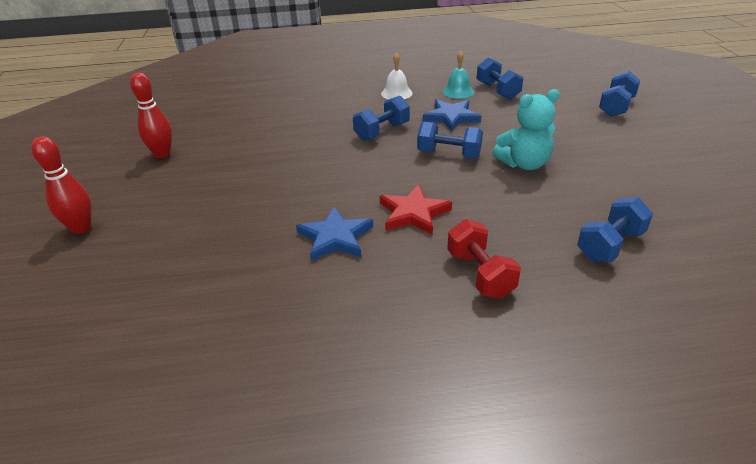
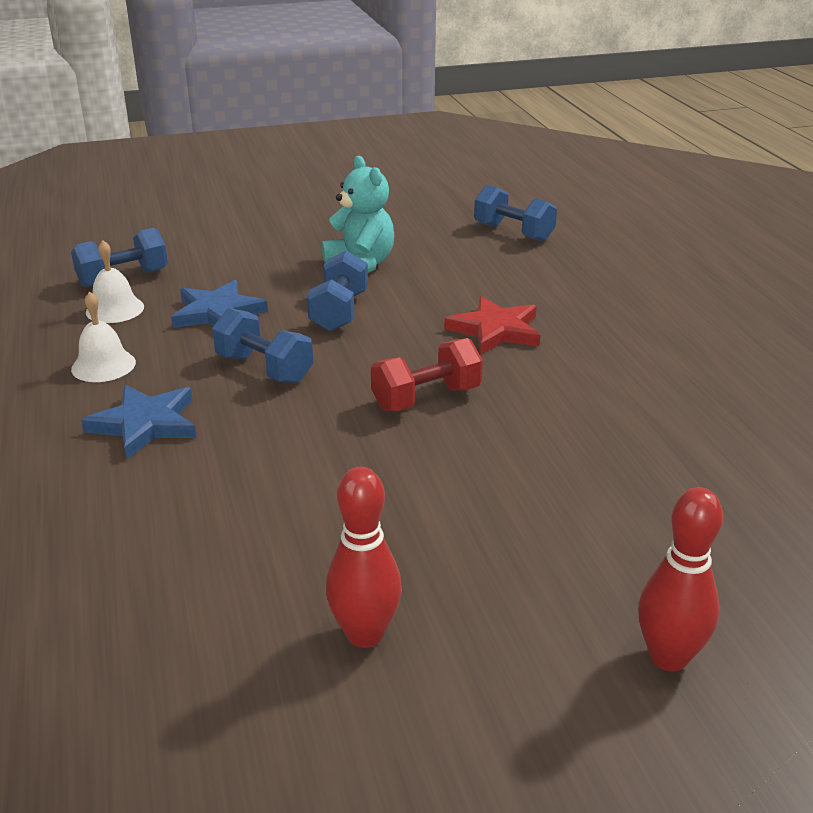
camera: 100 degrees left, 5 degrees down
blue star [296,207,373,261] -> blue star moved to [81,385,197,459]
turquoise bell [442,51,474,99] -> white bell [86,240,144,323]
red dumbbell [447,219,521,298] -> red dumbbell moved to [371,338,483,411]
blue dumbbell [599,71,640,117] -> none

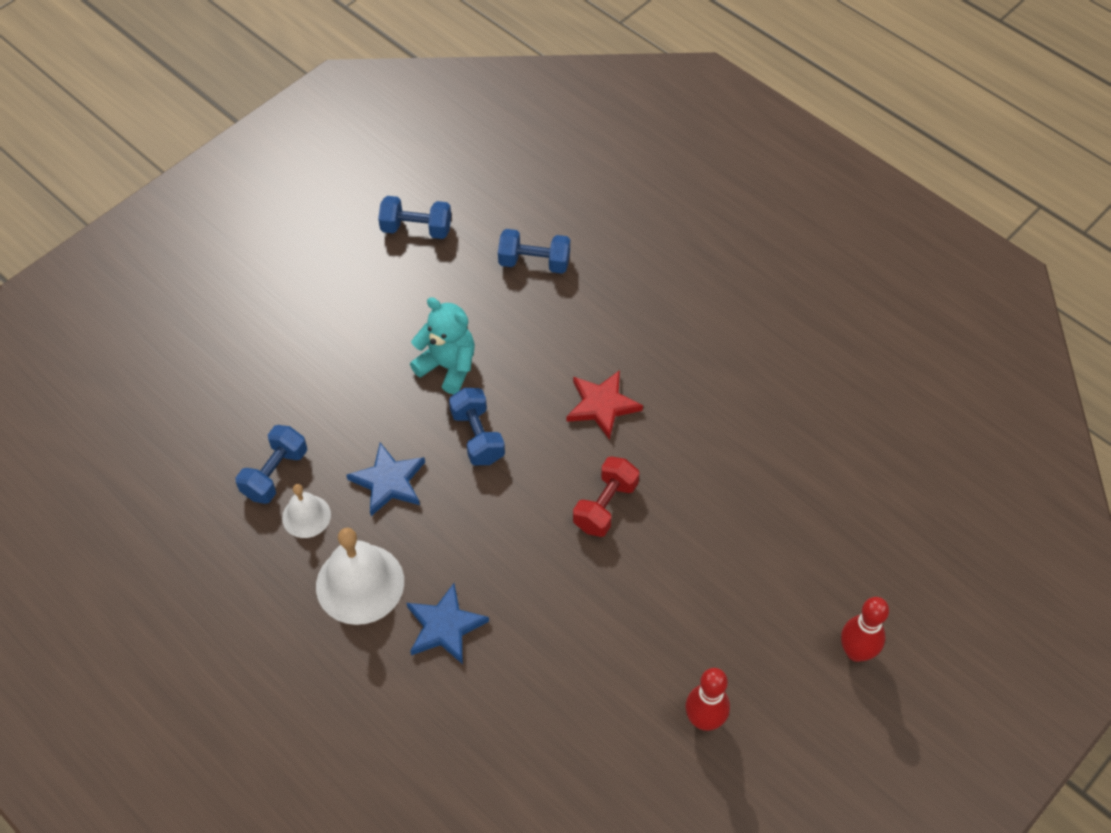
camera: 30 degrees left, 25 degrees up
white bell [71,291,136,382] -> white bell [316,528,404,625], size x1.76
blue dumbbell [212,308,313,383] -> blue dumbbell moved to [378,196,451,239]

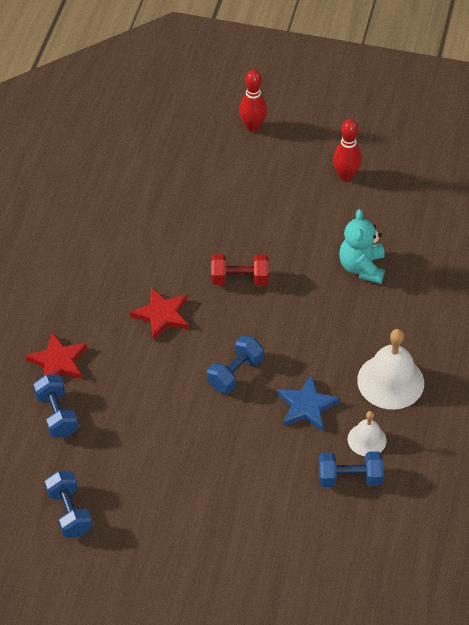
camera: 120 degrees left, 5 degrees down
blue star [406,583,489,664] -> none
turquoise teddy bear [410,297,475,394] -> turquoise teddy bear moved to [339,209,385,284]
none -> red star [25,332,87,379]

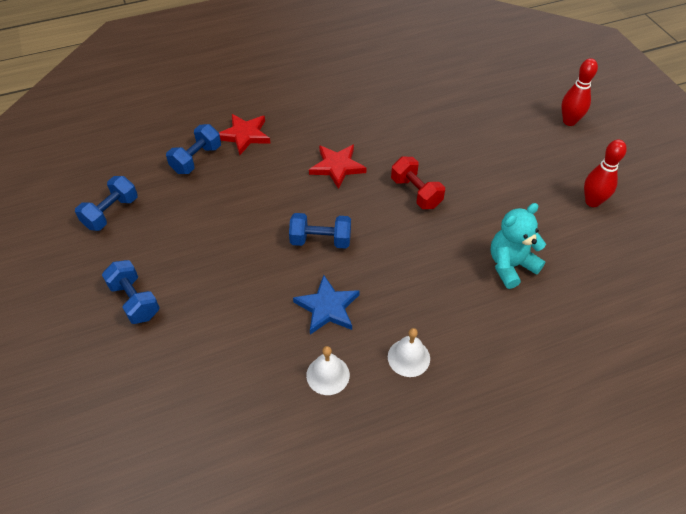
camera: 55 degrees right, 0 degrees up
blue dumbbell [319,451,384,487] -> blue dumbbell moved to [102,260,160,324]
white bell [357,329,424,410] -> white bell [388,328,430,377], size x0.57

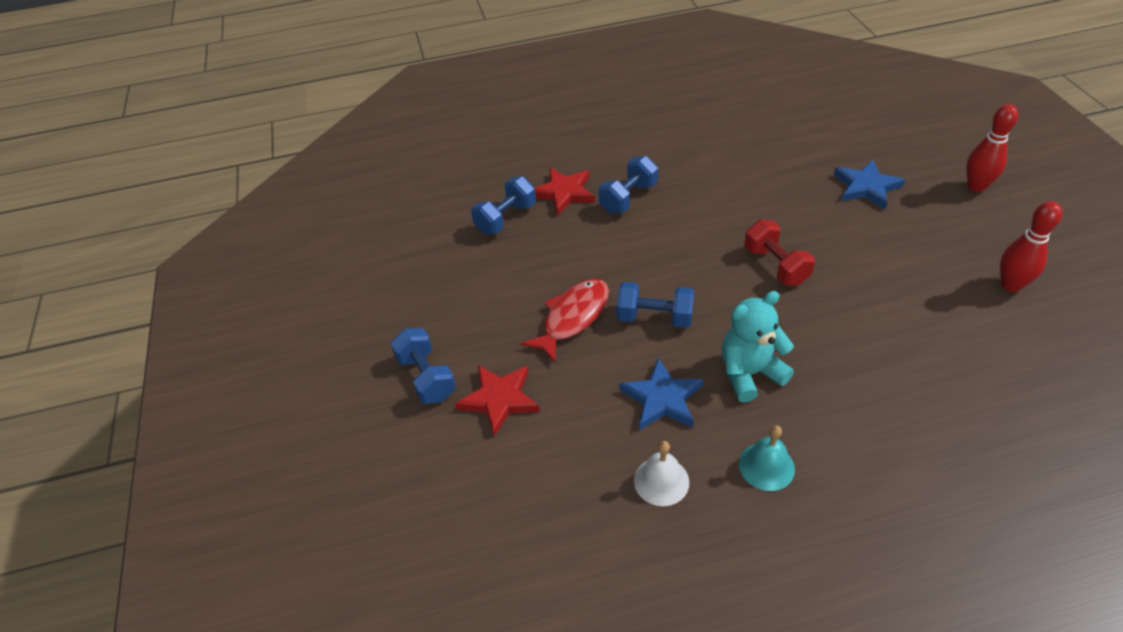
camera: 10 degrees right, 5 degrees down
blue dumbbell [75,176,138,231] -> blue dumbbell moved to [599,156,658,213]
red star [309,144,367,189] -> red star moved to [455,365,540,436]
white bell [388,328,430,377] -> turquoise bell [739,425,795,491]
turquoise teddy bear [490,203,546,289] -> turquoise teddy bear moved to [722,291,794,402]
none -> red fish [520,279,609,363]
none -> blue star [834,159,905,209]

